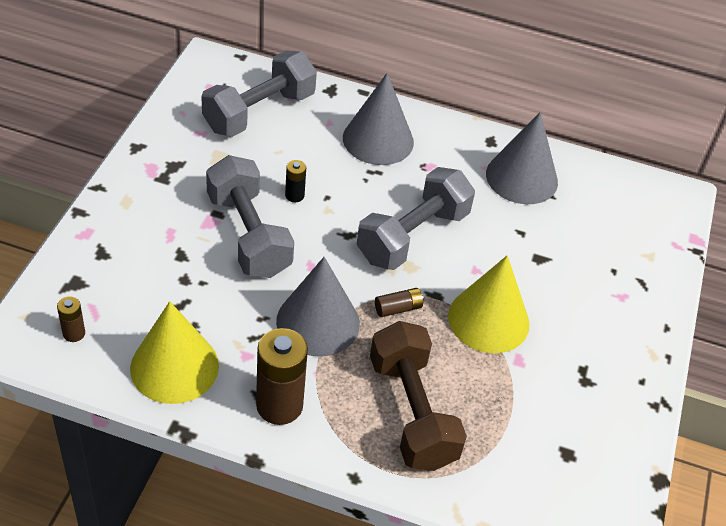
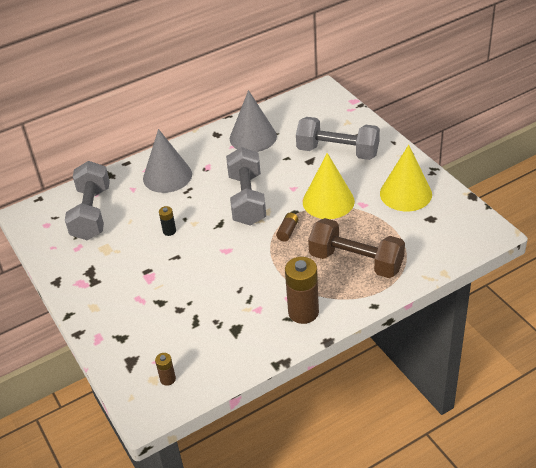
camera: 40 degrees left, 5 degrees down
yellow cone [130,301,219,404] -> yellow cone moved to [380,145,432,211]
grey dumbbell [206,155,294,278] -> grey dumbbell moved to [296,117,380,160]
grey cone [276,257,360,357] -> none

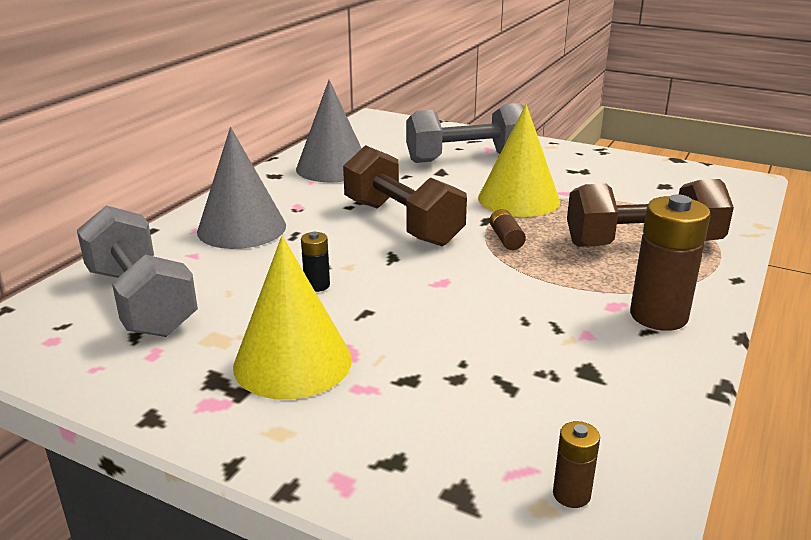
camera: 35 degrees left, 15 degrees down
grey dumbbell [226,147,266,226] -> brown dumbbell [343,145,467,246]
yellow cone [380,145,432,211] -> yellow cone moved to [233,236,352,399]

